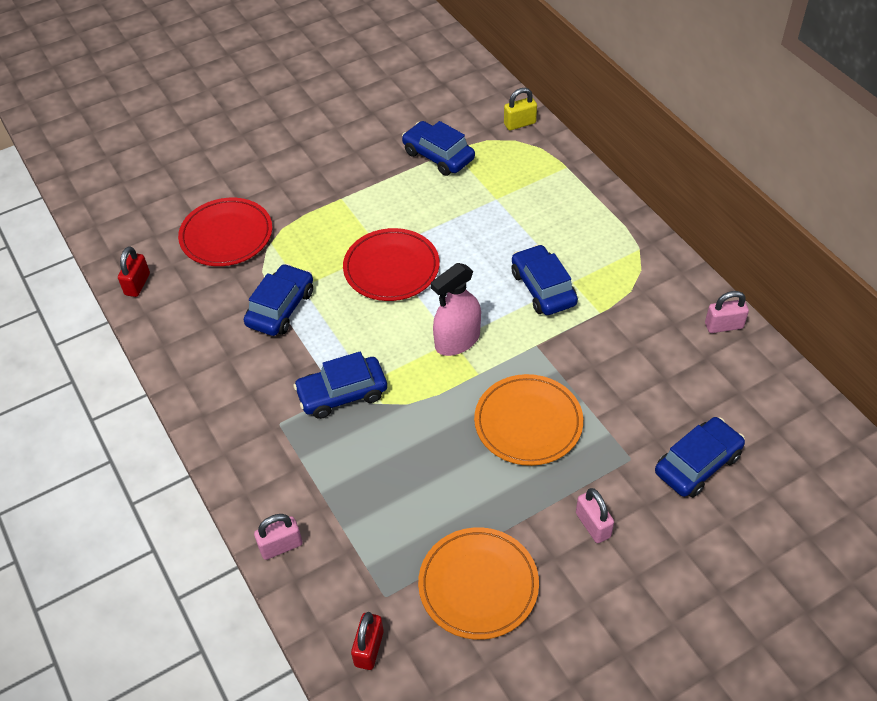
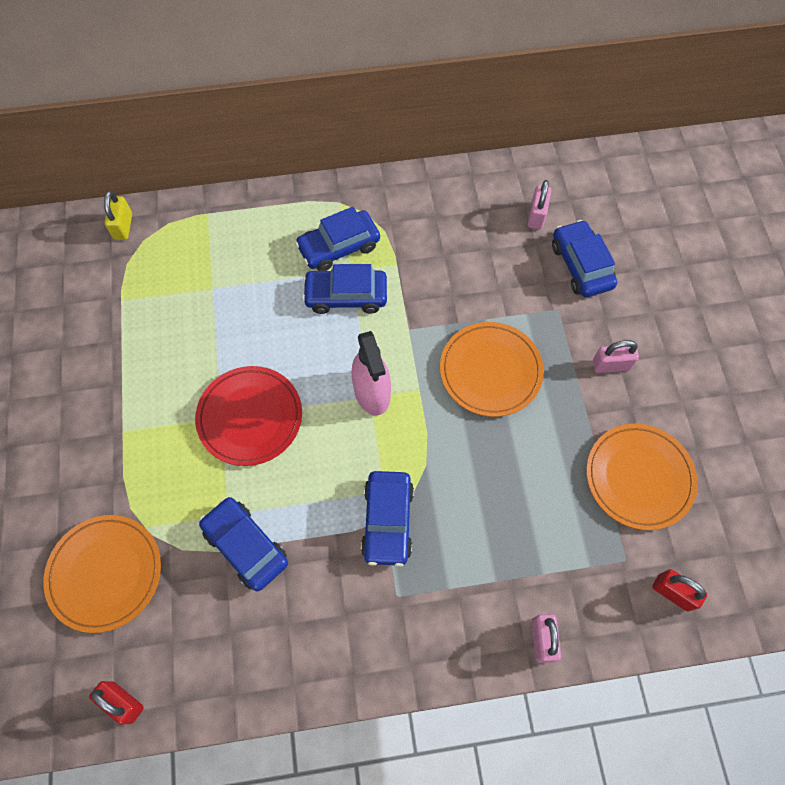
camera: 70 degrees left, 15 degrees up
red plate [178,198,272,266] -> orange plate [43,515,161,633]
blue car [402,121,475,176] -> blue car moved to [295,207,380,271]
pink padlock [705,291,749,333] -> pink padlock moved to [528,180,551,229]

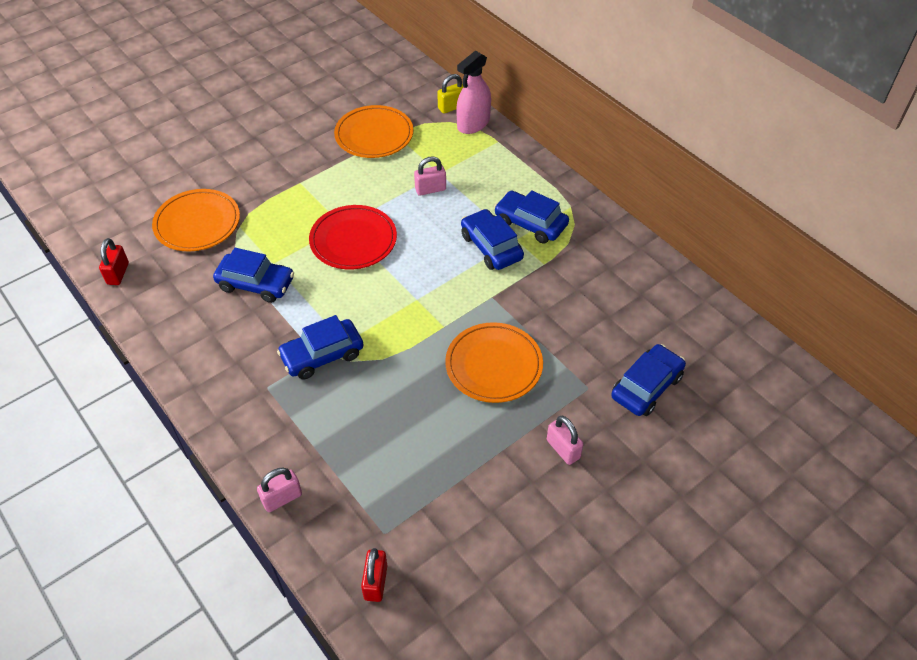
camera: 60 degrees right, 15 degrees down
blue car [199,497,288,592] -> blue car turned 90 degrees clockwise [213,248,294,303]
pink spray bottle [352,331,391,415] -> pink spray bottle moved to [456,51,491,134]
pink padlock [528,180,551,229] -> pink padlock moved to [414,157,446,196]
orange plate [586,424,698,530] -> orange plate moved to [334,105,413,158]

